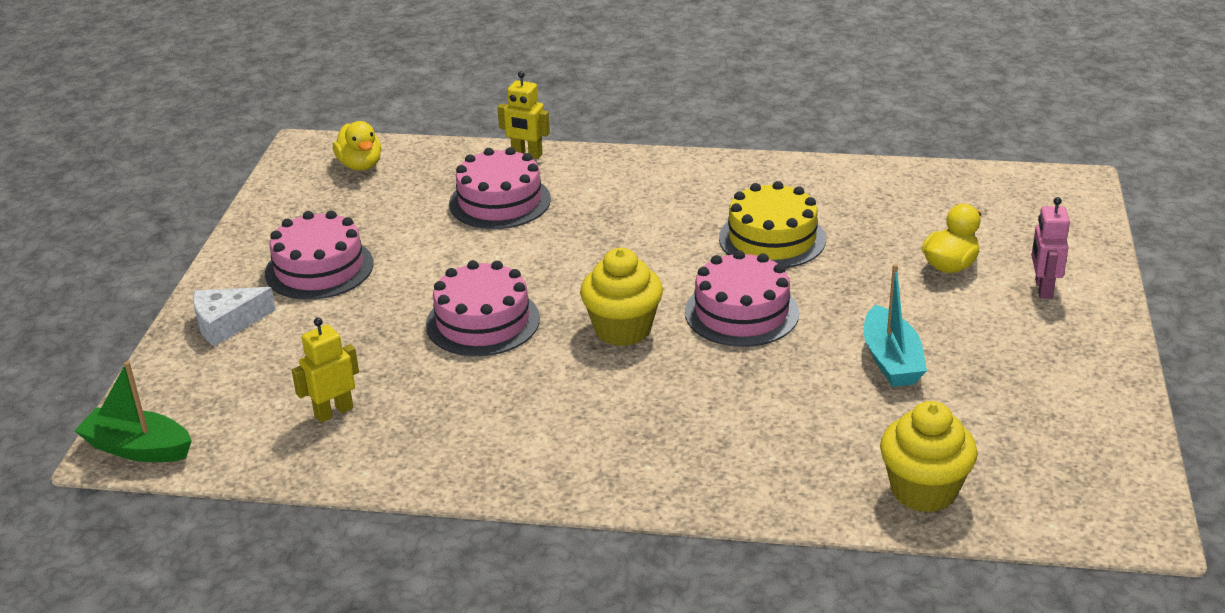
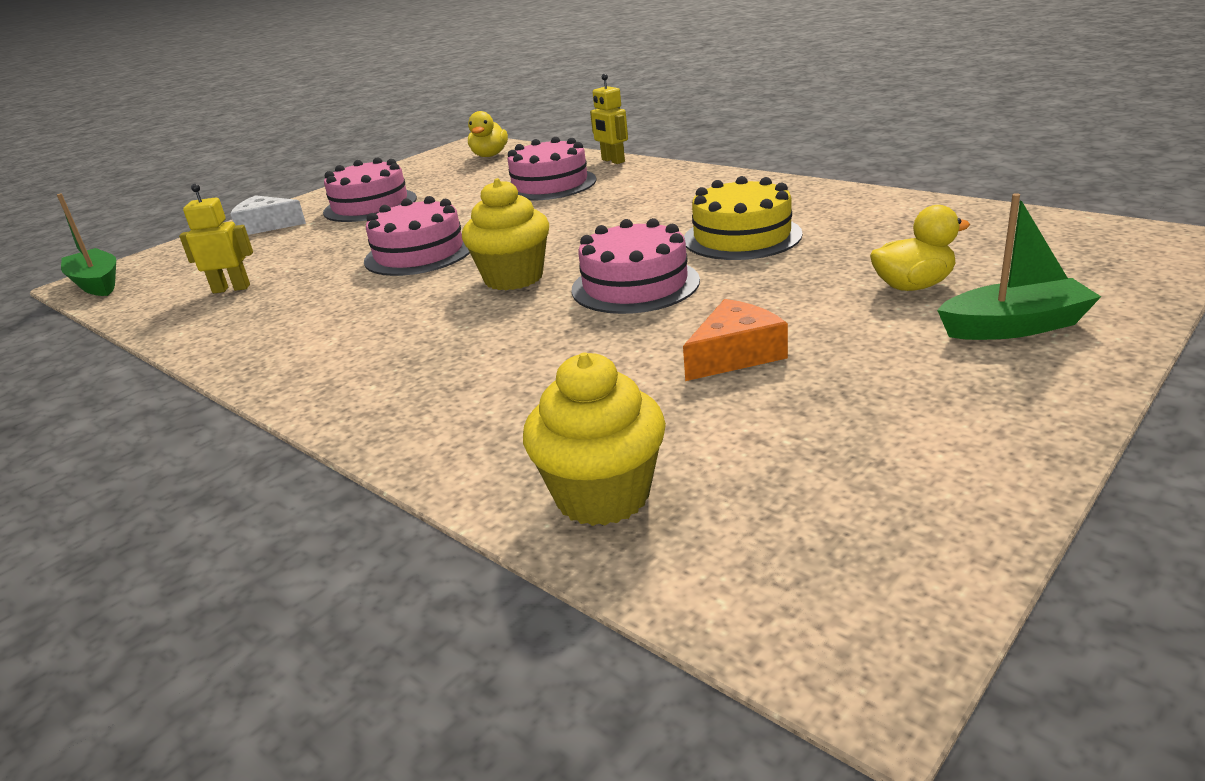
camera: 35 degrees right, 5 degrees down
turquoise boat [863,264,927,387] -> orange cheese [683,299,788,381]
pink robot [1031,197,1070,299] -> green boat [937,193,1101,340]

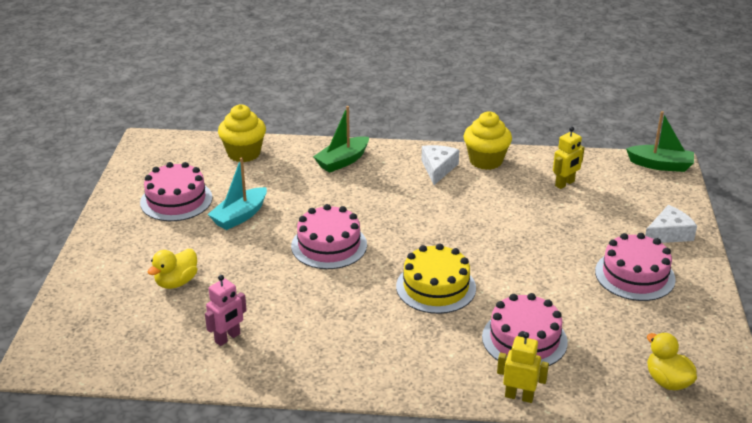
camera: 140 degrees right, 5 degrees up
pink cake [364,196,470,276] -> pink cake moved to [140,162,213,221]
yellow cupcake [462,178,549,290] -> yellow cupcake moved to [464,111,512,170]
orange cheese [683,299,788,381] -> turquoise boat [208,157,267,230]
yellow cake [684,176,803,260] -> yellow cake moved to [396,243,476,314]
green boat [937,193,1101,340] -> green boat moved to [313,106,369,173]
none -> pink robot [205,275,247,346]
none -> white cheese [421,145,460,185]

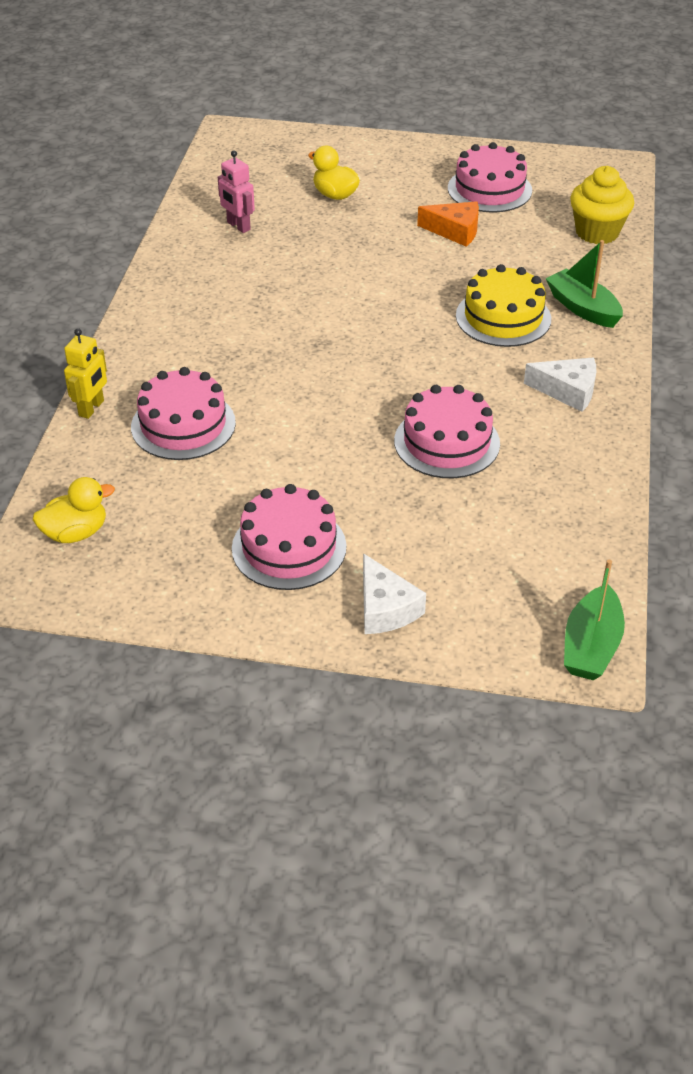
camera: 95 degrees right, 10 degrees up
turquoise boat [208,157,267,230] -> orange cheese [417,201,479,247]
pink cake [291,204,367,269] -> pink cake moved to [394,385,500,478]
yellow cake [396,243,476,314] -> yellow cake moved to [456,264,551,347]
yellow cupcake [464,111,512,170] -> none
yellow robot [553,126,585,189] -> none

